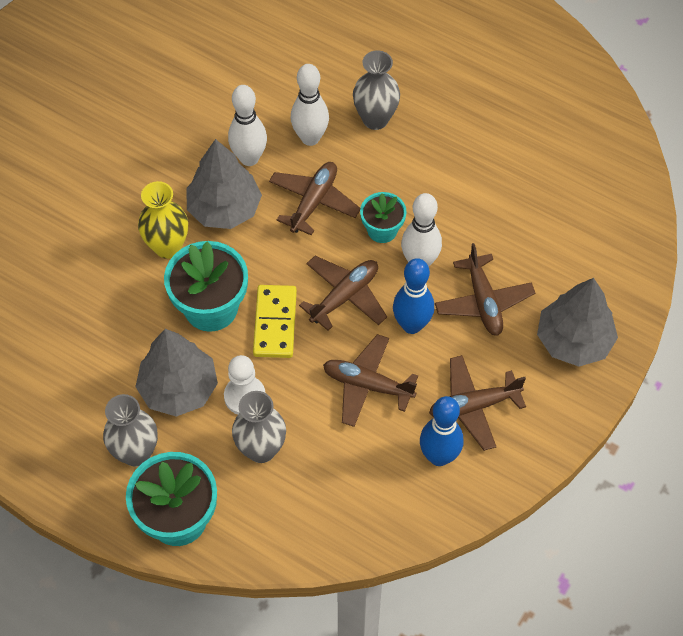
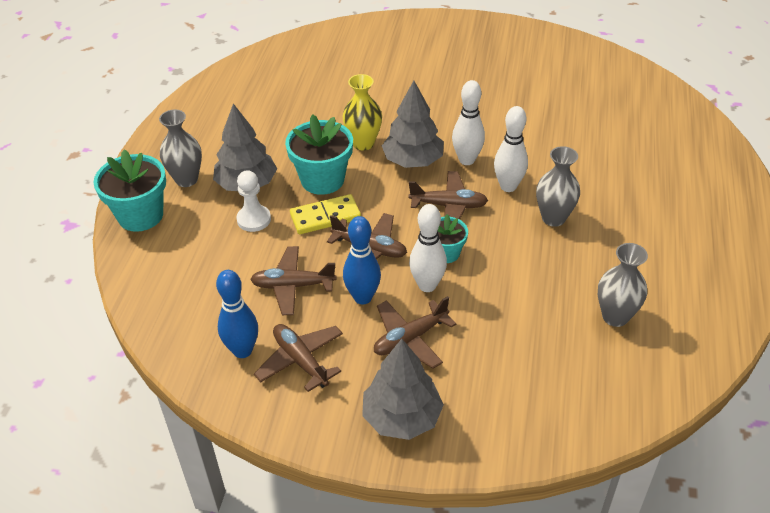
camera: 70 degrees right, 15 degrees down
grey vase [232,391,286,463] -> grey vase moved to [598,243,648,327]
brown plane [323,334,418,427] -> brown plane turned 90 degrees counterclockwise [250,246,337,315]

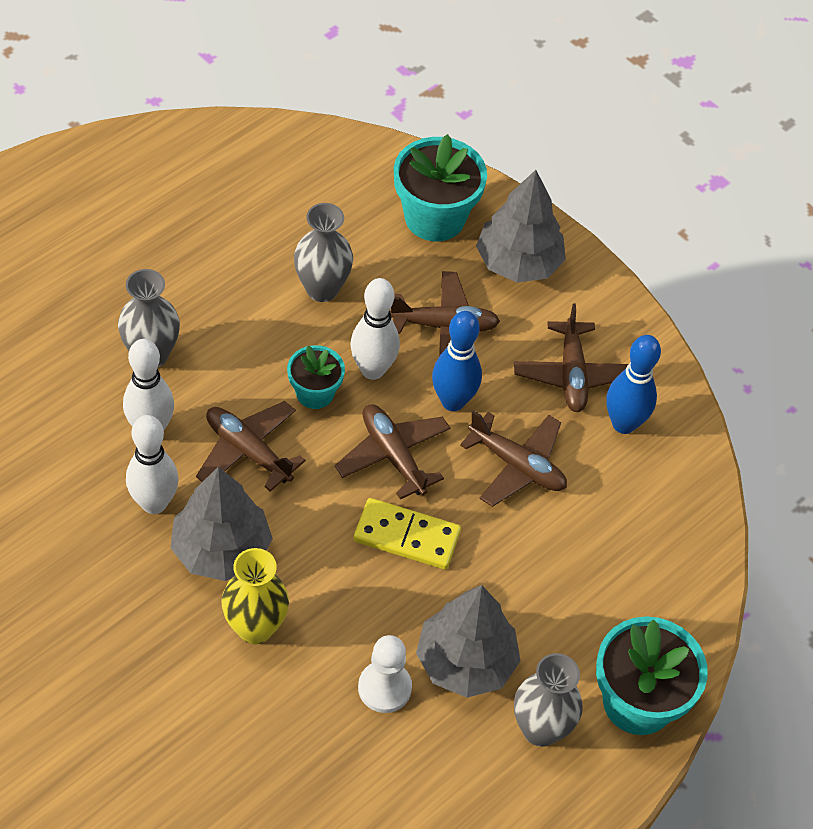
camera: 150 degrees left, 10 degrees up
white pawn [236,170,271,232] -> white pawn moved to [358,635,412,713]
turquoise flower pot [285,114,353,195] -> turquoise flower pot moved to [394,134,487,241]
grey vase [598,243,648,327] -> grey vase moved to [294,203,353,302]

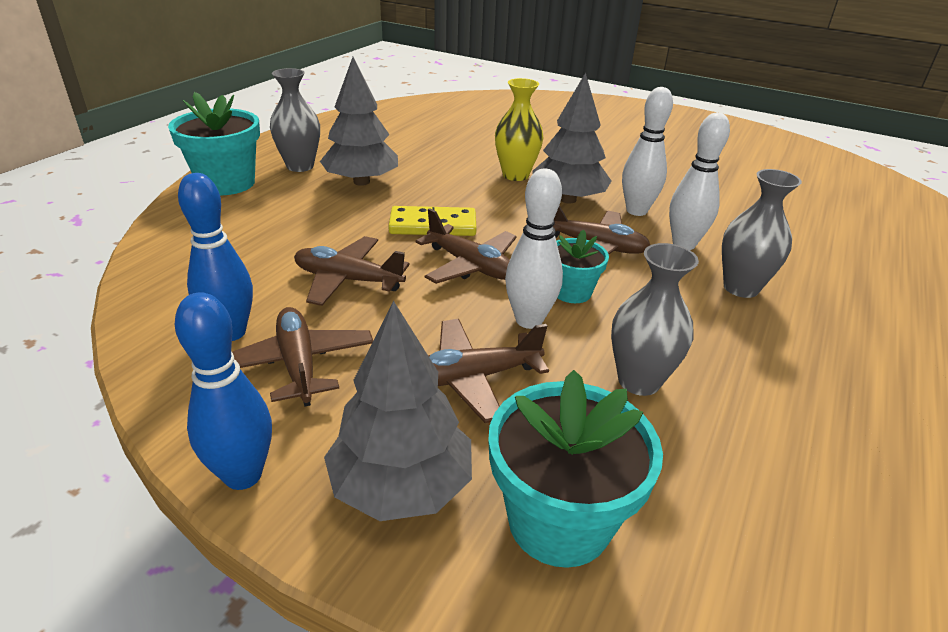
camera: 165 degrees right, 20 degrees down
white pawn [358,635,412,713] -> none
blue bowling pin [432,311,482,411] -> blue bowling pin moved to [175,292,272,490]

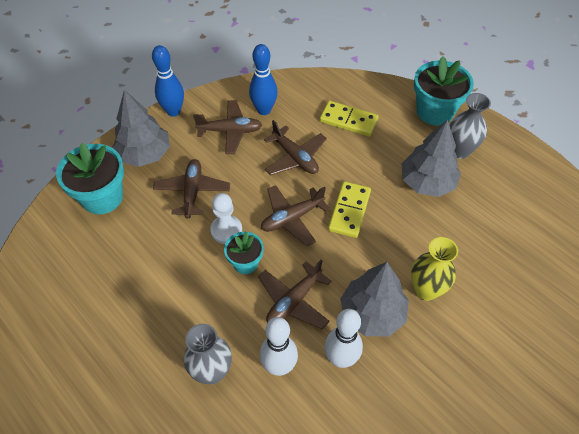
camera: 110 degrees right, 20 degrees up
brown plane [294,236,409,306] -> brown plane turned 105 degrees clockwise [264,120,327,175]
white bowling pin [505,169,563,329] -> white pawn [210,193,242,244]
grey vase [611,243,699,396] -> none
none -> yellow domino [320,101,379,137]

